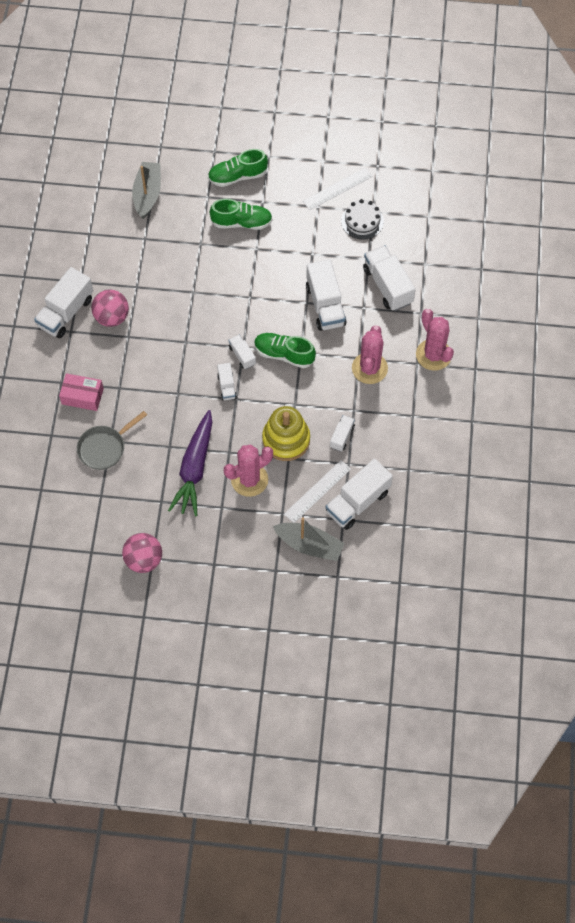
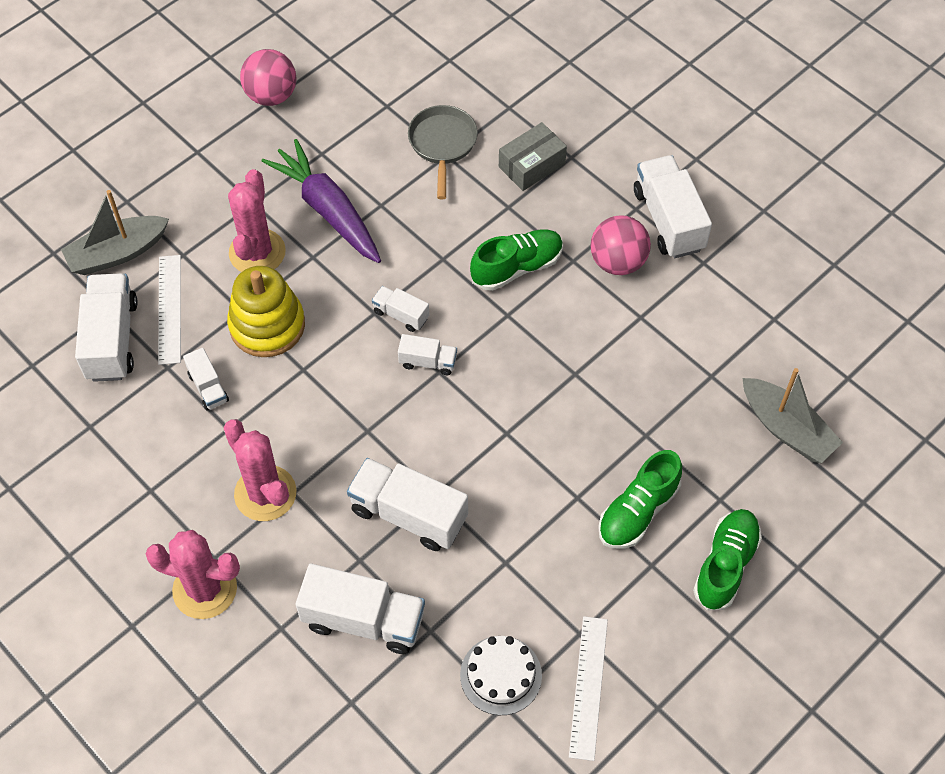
camera: 130 degrees right, 5 degrees down
pink box [59,373,104,411] -> grey box [499,122,567,191]
green shoe [254,333,316,368] -> green shoe moved to [470,229,563,291]

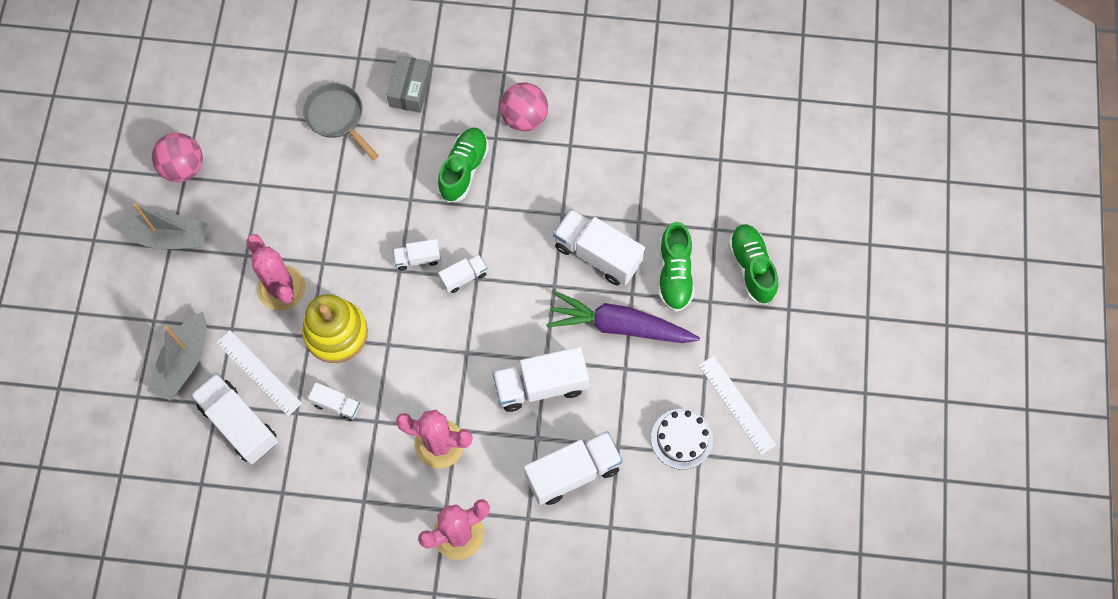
camera: 40 degrees left, 10 degrees up
purple carrot [261,139,381,263] -> purple carrot moved to [546,291,700,343]
white truck [634,155,712,258] -> white truck moved to [553,209,645,285]
grey boat [742,368,843,463] -> grey boat moved to [115,203,208,249]

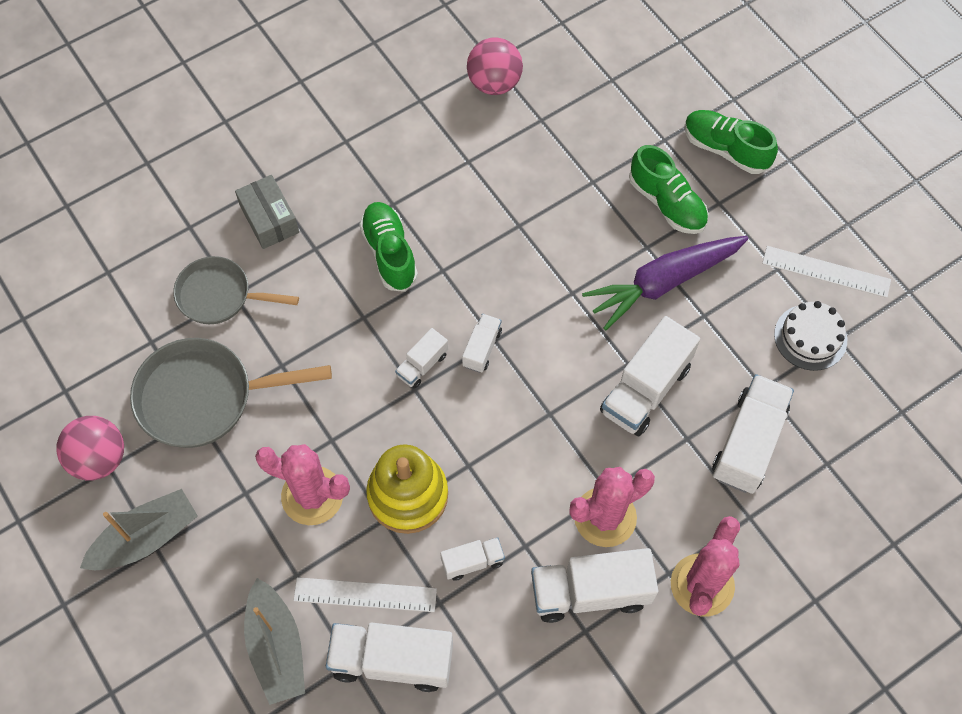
camera: 40 degrees left, 5 degrees down
pink ball [500,82,548,131] -> pink ball moved to [467,37,523,95]
white truck [553,209,645,285] -> white truck moved to [531,548,658,623]
none -> grey pan [130,338,332,448]

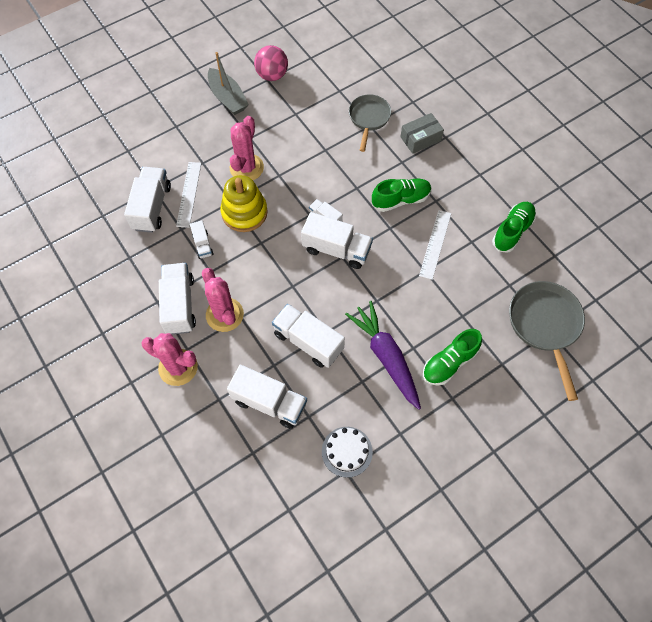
camera: 90 degrees right, 0 degrees up
grey pan [130,338,332,448] -> grey pan moved to [509,281,585,401]
grey boat [244,578,305,705] -> none
white truck [462,314,502,373] -> white truck [301,212,373,269], size x1.92
pink ball [467,37,523,95] -> none
green shoe [685,110,778,174] -> green shoe moved to [492,202,536,253]
white ruler [762,246,891,298] -> white ruler moved to [419,210,451,280]

